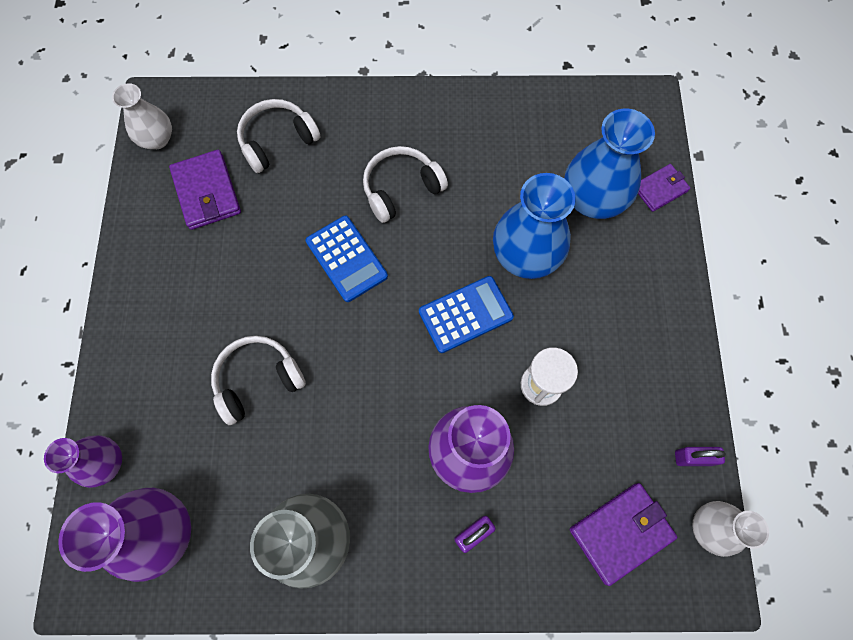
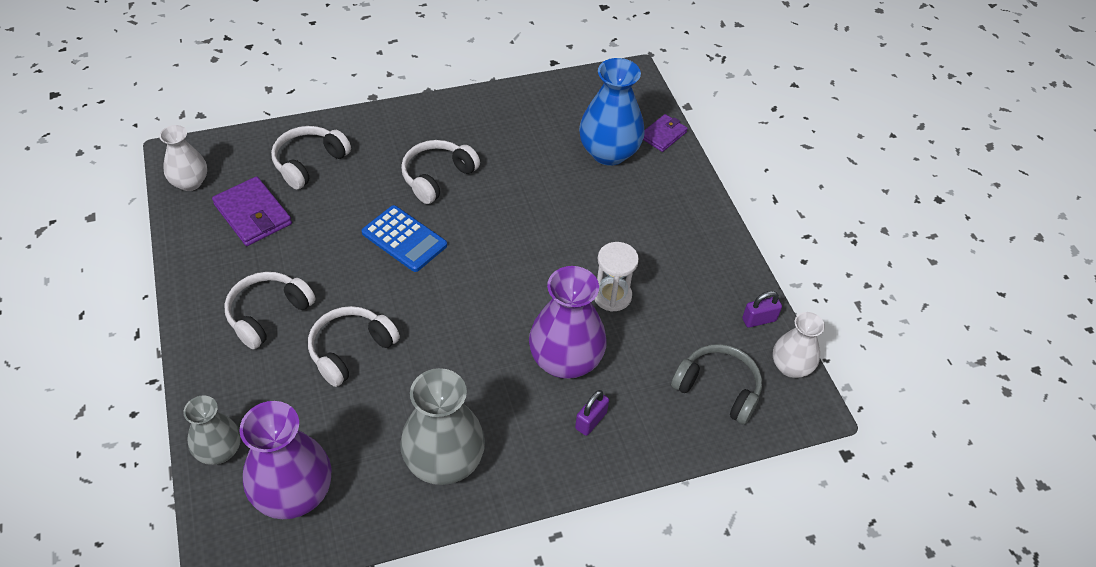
camera: 20 degrees left, 20 degrees down
purple vase [44,435,122,488] -> grey vase [183,395,241,465]
blue calculator [419,276,514,353] -> none
blue vase [493,173,576,279] -> none
purple wallet [570,483,677,586] -> grey headphones [671,344,762,425]
none -> white headphones [225,272,316,349]

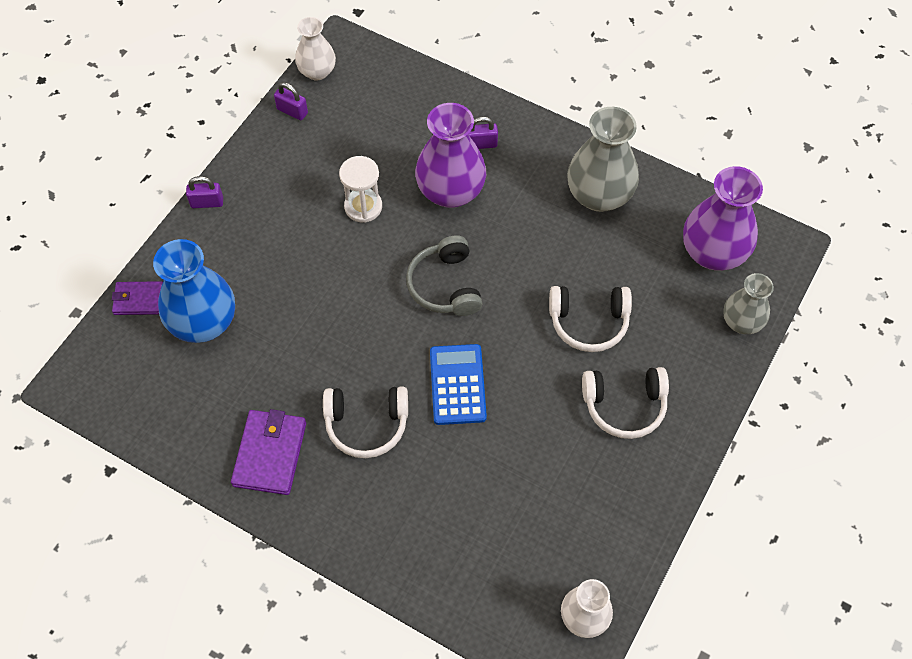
camera: 130 degrees left, 10 degrees up
purple wallet [212,176,292,246] -> purple wallet moved to [231,409,306,495]
white headphones [271,126,351,189] -> none
grey headphones [671,344,762,425] -> grey headphones moved to [406,235,483,316]
none -> purple padlock [186,176,223,208]

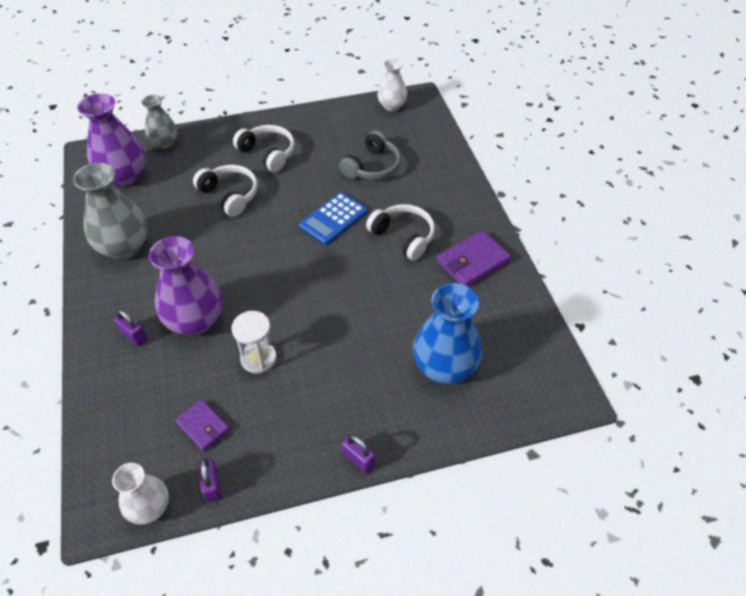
camera: 135 degrees left, 10 degrees down
purple wallet [112,281,163,315] -> purple wallet moved to [175,399,230,451]
grey headphones [406,235,483,316] -> grey headphones moved to [339,130,401,180]

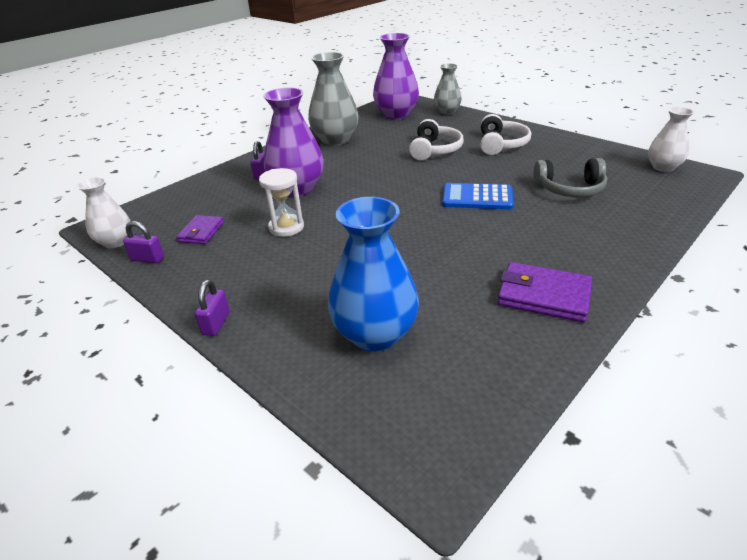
camera: 60 degrees right, 15 degrees down
purple padlock [198,458,221,503] -> purple padlock turned 60 degrees clockwise [123,221,164,263]
white headphones [366,204,435,261] -> none

